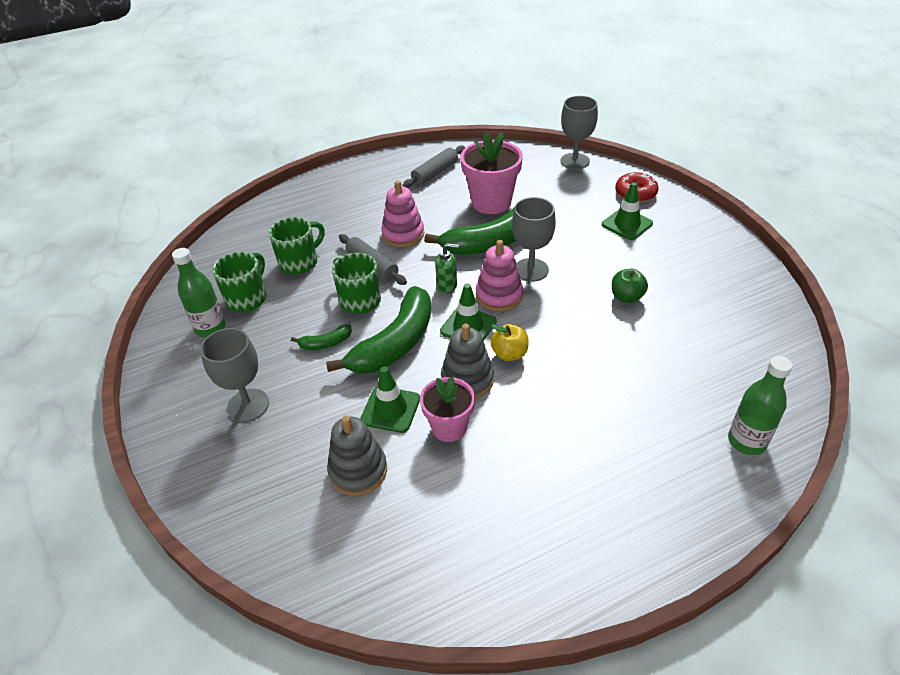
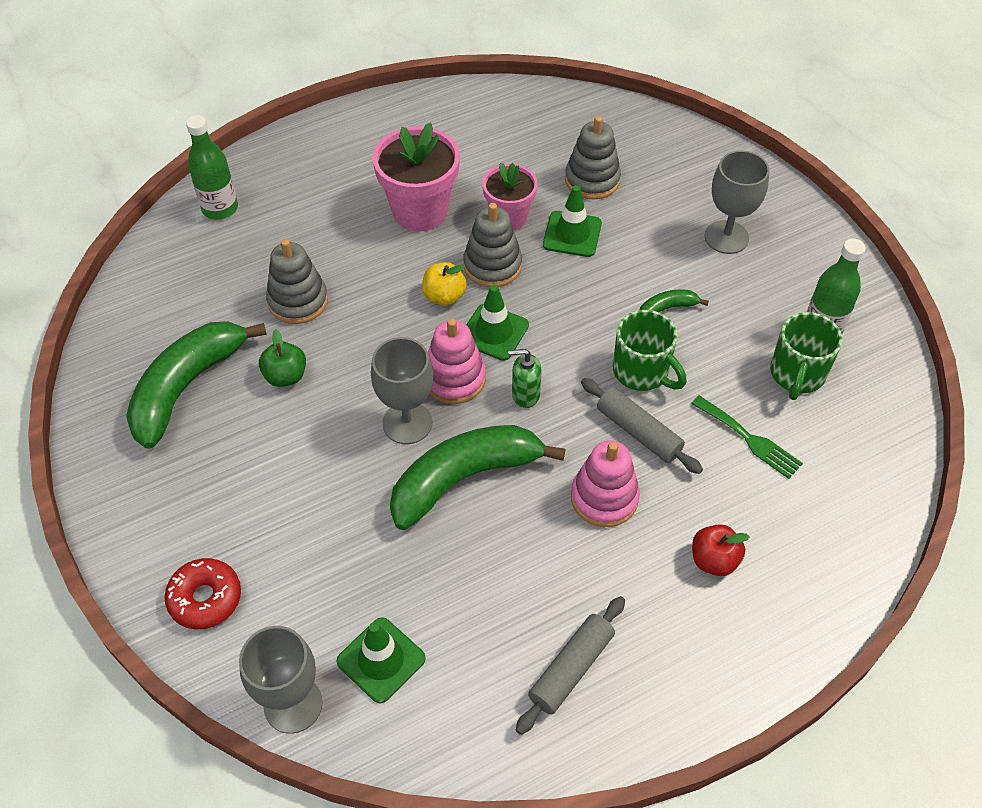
camera: 175 degrees right, 10 degrees up
green mug [269,217,325,275] -> green fork [691,395,803,479]
green banana [326,286,431,373] -> green banana moved to [126,321,267,449]
pink flower pot [460,132,523,214] -> pink flower pot moved to [373,123,460,231]
green traffic cone [602,182,653,240] -> green traffic cone moved to [336,617,426,703]
none -> grey stacking toy [266,239,328,324]
none -> red apple [692,524,750,576]

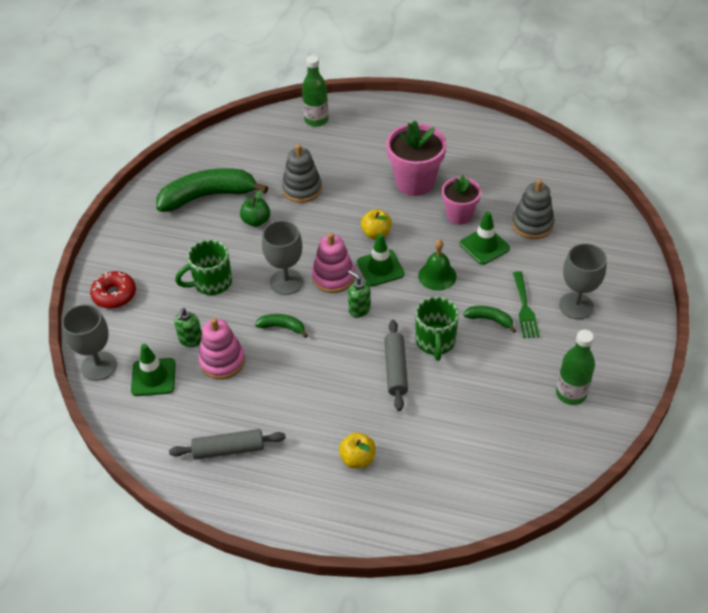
camera: 45 degrees right, 5 degrees down
green banana [390,425,566,530] -> green banana [255,314,308,338], size x0.44
grey stacking toy [463,203,522,287] -> none
pink stacking toy [571,441,640,527] -> pink stacking toy moved to [198,318,245,380]
green fork [691,395,803,479] -> green fork moved to [513,271,540,338]
red apple [692,524,750,576] -> yellow apple [339,432,376,468]
green mug [770,312,843,400] -> green mug moved to [175,240,232,295]
none -> green soap dispenser [174,308,202,347]
none -> green bell [418,239,457,291]

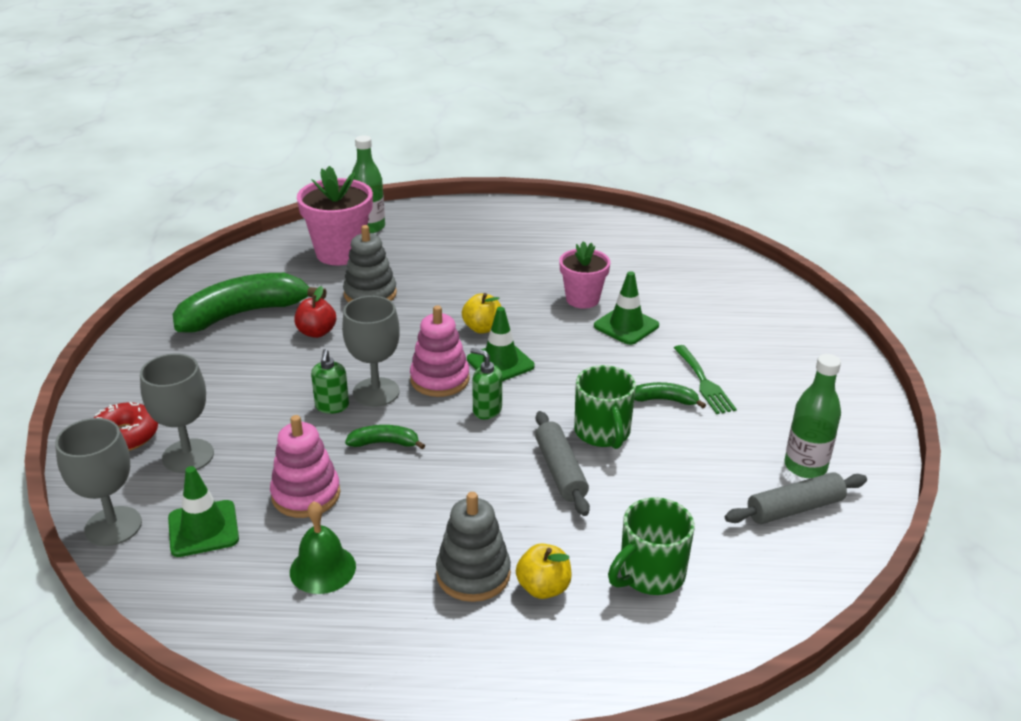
camera: 15 degrees left, 15 degrees down
grey rolling pin [169,429,286,459] -> grey rolling pin moved to [725,472,867,524]
green soap dispenser [174,308,202,347] -> green soap dispenser moved to [311,349,349,414]
green mug [175,240,232,295] -> green mug moved to [608,497,695,595]
green apple [240,190,270,227] -> red apple [295,286,336,338]
pink flower pot [386,120,447,196] -> pink flower pot moved to [297,166,373,265]
green bell [418,239,457,291] -> green bell moved to [290,501,356,594]
grey stacking toy [512,179,555,239] -> grey stacking toy moved to [436,492,511,602]
grey goblet [559,243,607,319] -> grey goblet moved to [140,354,214,473]

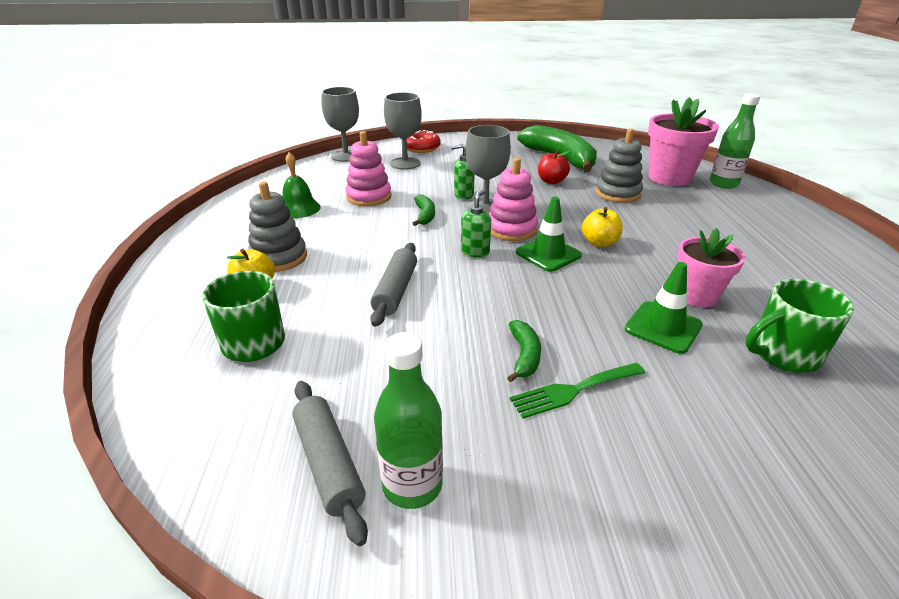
camera: 85 degrees right, 0 degrees up
green traffic cone [168,466,239,557] -> none
grey rolling pin [535,411,590,516] -> grey rolling pin turned 60 degrees counterclockwise [370,243,417,327]
green mug [574,365,636,449] -> green mug moved to [746,279,854,372]

